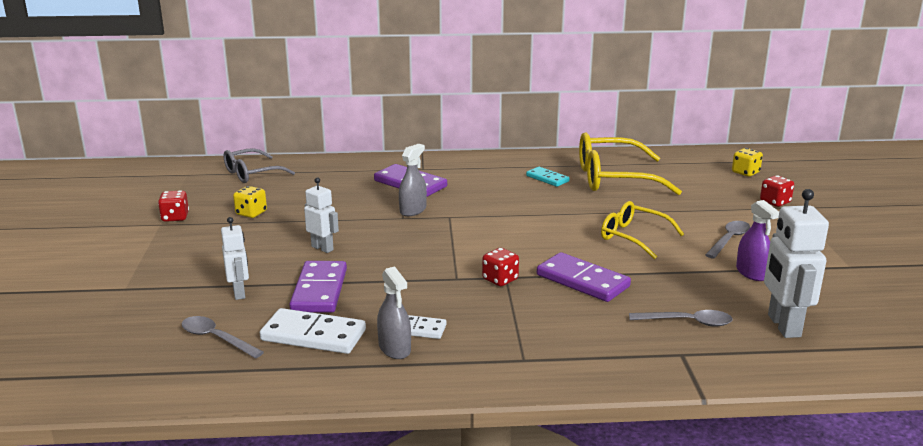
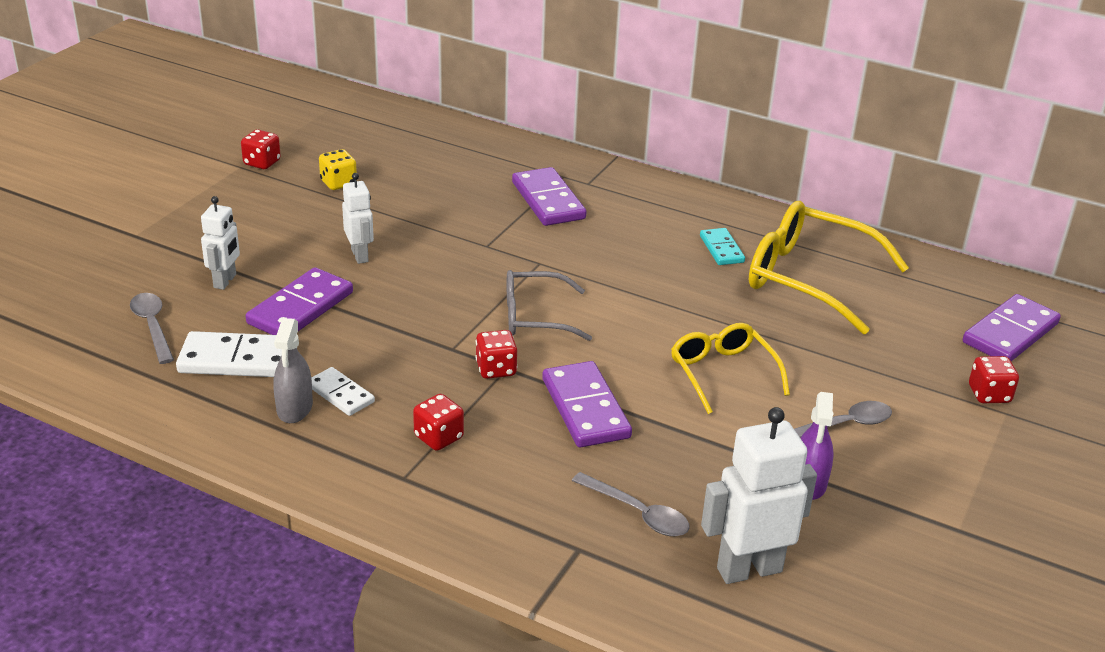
camera: 30 degrees right, 10 degrees up
grey glasses [223,148,295,183] -> grey glasses moved to [507,270,592,341]
white domino [260,308,366,354] -> white domino turned 45 degrees counterclockwise [176,331,282,377]
grey spray bottle [399,144,427,216] -> none
yellow dice [732,148,763,177] -> purple domino [963,294,1061,361]
white robot [764,189,829,338] -> white robot turned 45 degrees clockwise [701,407,817,584]
none -> red dice [413,394,464,451]

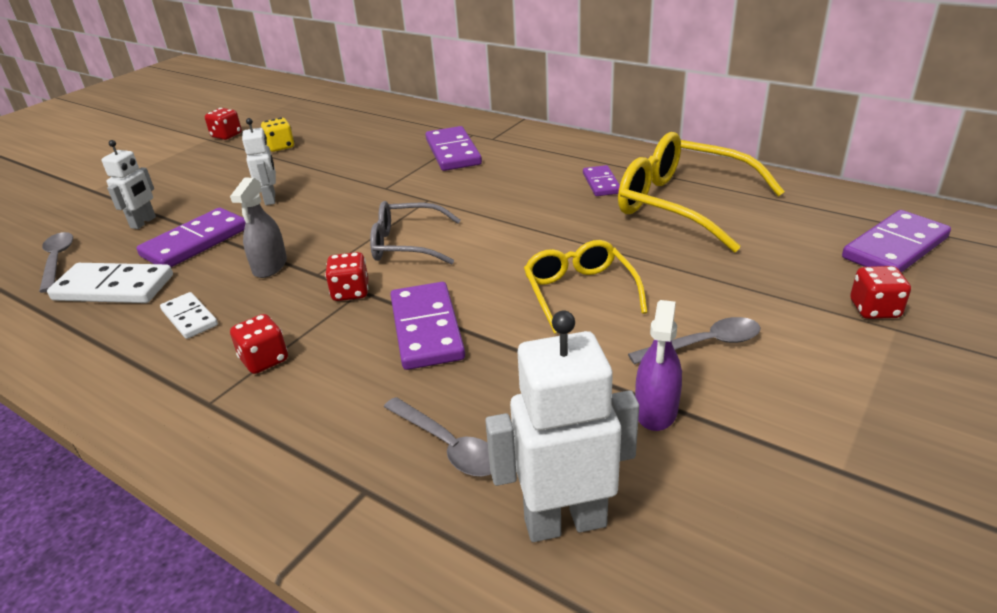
camera: 10 degrees right, 0 degrees up
grey spray bottle [273,318,313,423] -> grey spray bottle moved to [230,178,287,278]
turquoise domino [700,228,745,265] -> purple domino [583,165,620,196]

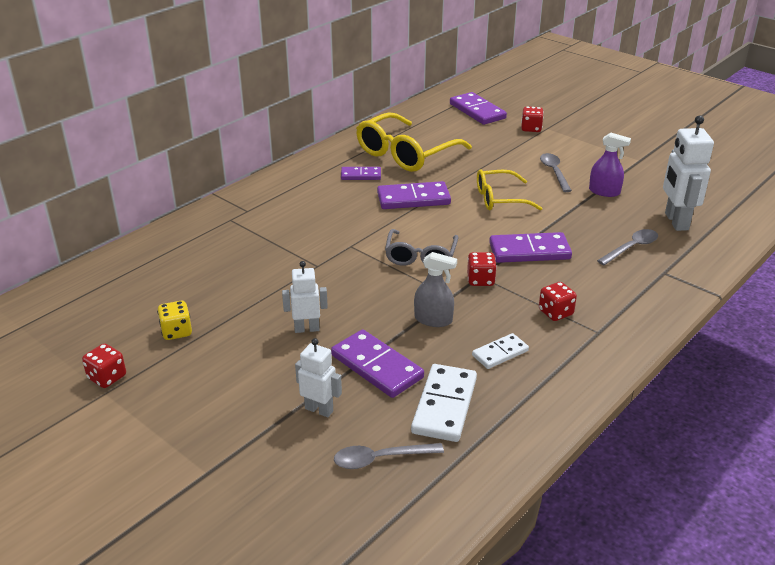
camera: 85 degrees left, 0 degrees up
purple domino [426,126,482,171] -> purple domino moved to [377,181,451,209]

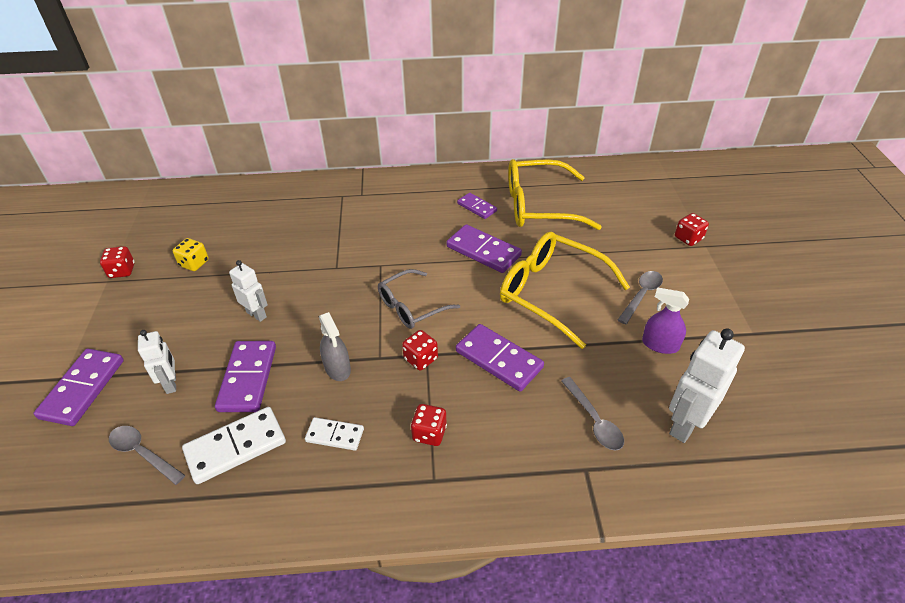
camera: 45 degrees right, 10 degrees up
purple domino [450,92,507,125] -> purple domino moved to [34,349,124,426]
yellow glasses [477,169,542,210] -> yellow glasses [500,232,630,349], size x1.63
purple spray bottle [589,132,631,197] -> purple spray bottle turned 135 degrees clockwise [642,287,689,354]
grey spoon [597,229,658,265] -> grey spoon turned 60 degrees clockwise [561,377,624,450]

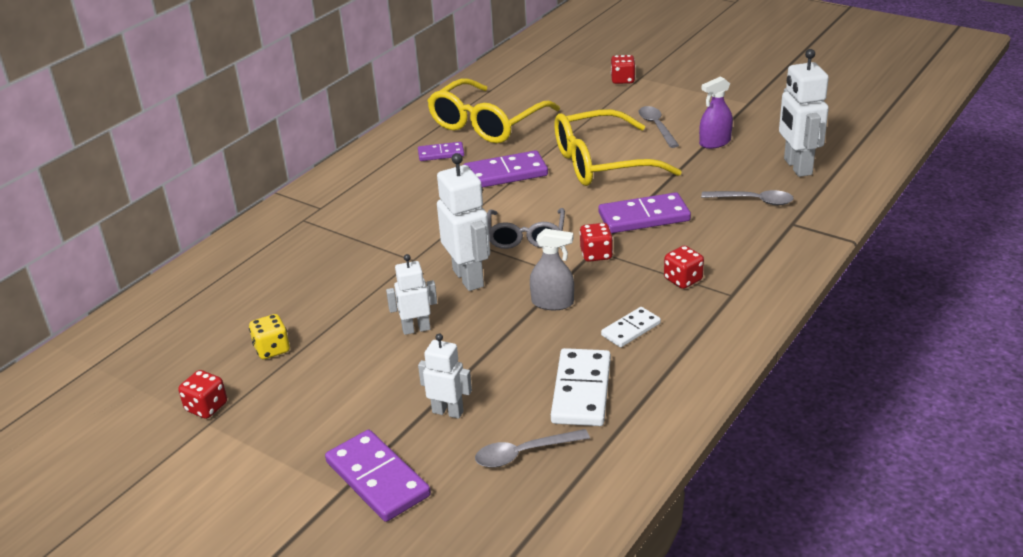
camera: 50 degrees left, 10 degrees down
purple domino [215,341,276,412] -> none
none -> white robot [437,153,490,291]

